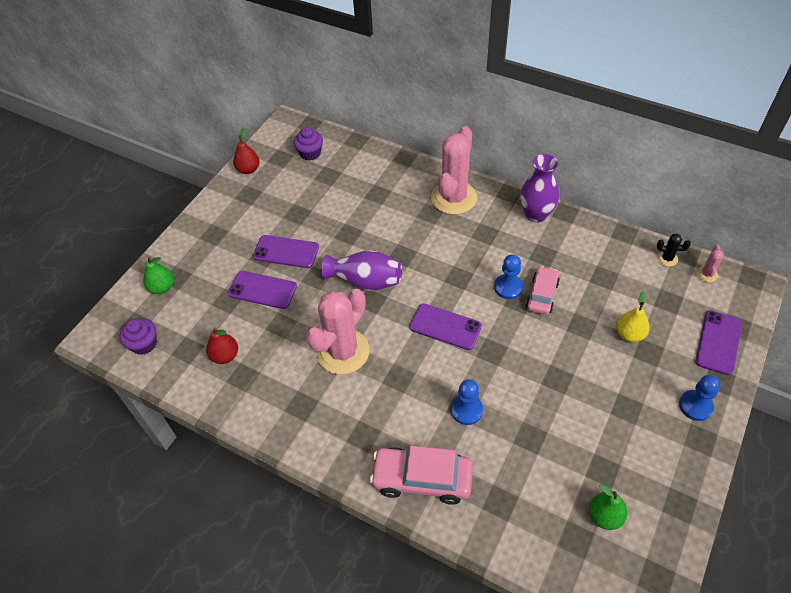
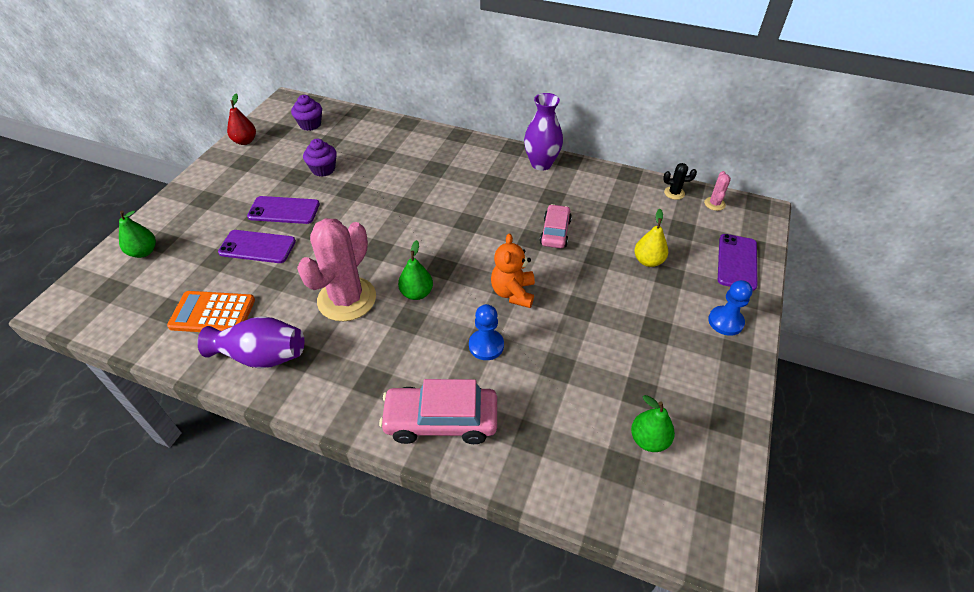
camera: 10 degrees left, 5 degrees down
purple cupcake [120,318,157,355] -> purple cupcake moved to [303,139,337,177]
red pear [206,327,238,364] -> orange calculator [167,291,255,332]
purple vase [321,250,402,291] -> purple vase moved to [197,316,304,369]
purple phone [410,303,482,350] -> none
pink cactus [431,126,477,215] -> none
blue pawn [494,255,523,299] -> none
none -> green pear [398,240,433,300]
none -> orange teddy bear [491,234,535,308]

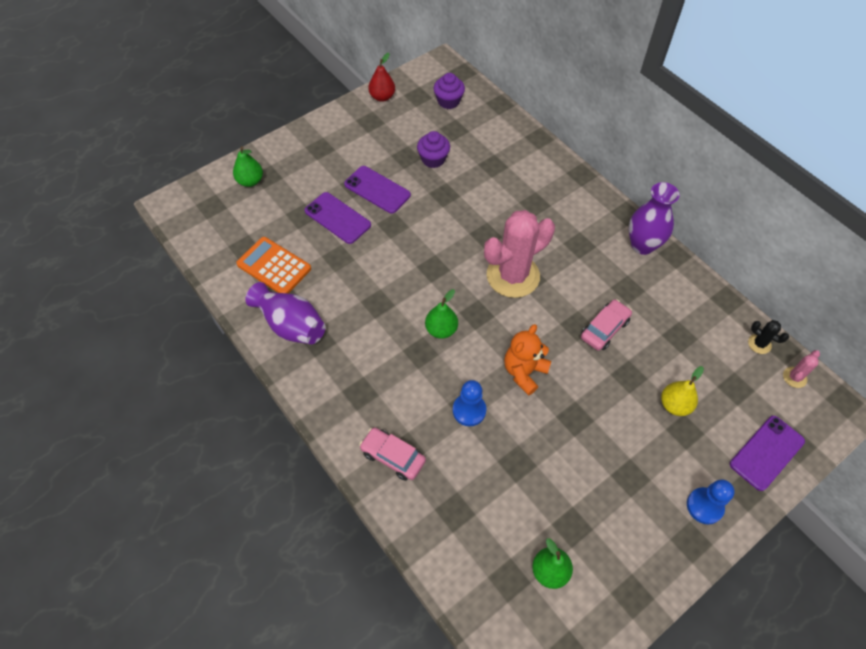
camera: 30 degrees right, 10 degrees up
pink cactus [297,218,376,321] -> pink cactus moved to [484,210,555,298]
pink car [379,379,497,444] -> pink car [359,427,426,481], size x0.64

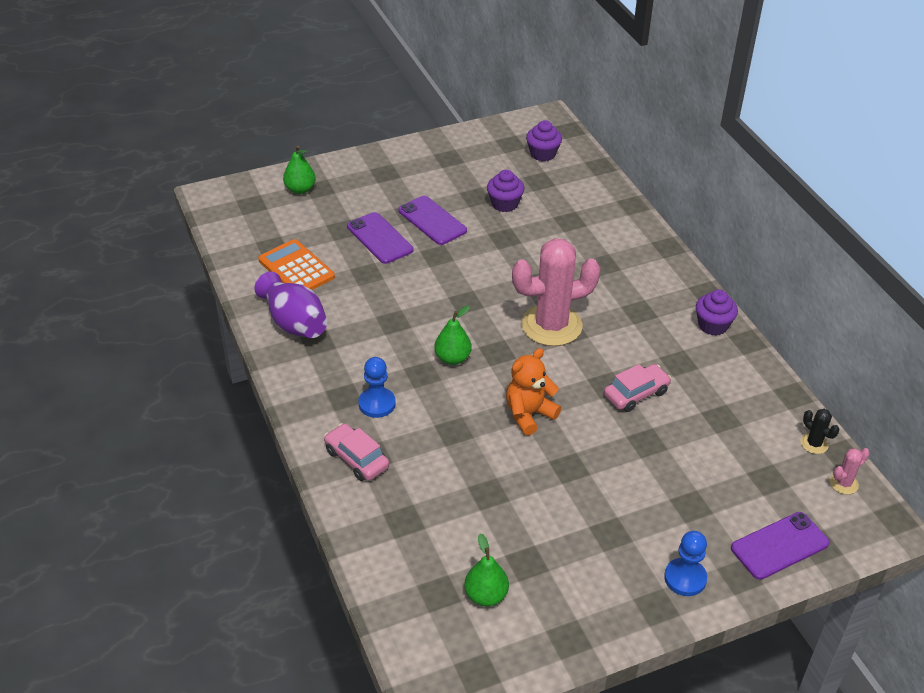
camera: 15 degrees right, 15 degrees down
red pear [368,53,395,102] -> none
blue pawn [453,380,486,426] -> blue pawn moved to [358,357,396,418]
purple vase [629,182,680,255] -> purple cupcake [696,290,738,335]
yellow pear [661,366,704,416] -> none

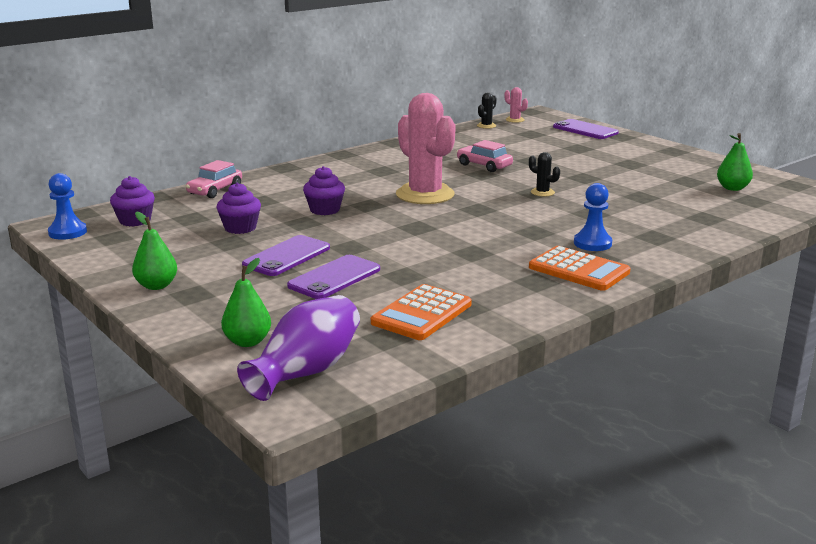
camera: 105 degrees left, 20 degrees down
purple vase [254,272,327,338] -> purple vase moved to [237,295,360,401]
pink car [324,423,389,481] -> pink car moved to [186,160,242,198]
green pear [434,305,472,365] -> green pear moved to [132,211,177,290]
orange teddy bear [506,348,561,436] -> black cactus [529,152,560,197]
blue pawn [664,531,707,596] -> blue pawn moved to [48,173,87,240]
purple cupcake [696,290,738,335] -> purple cupcake moved to [303,166,345,215]
none -> orange calculator [529,246,630,291]

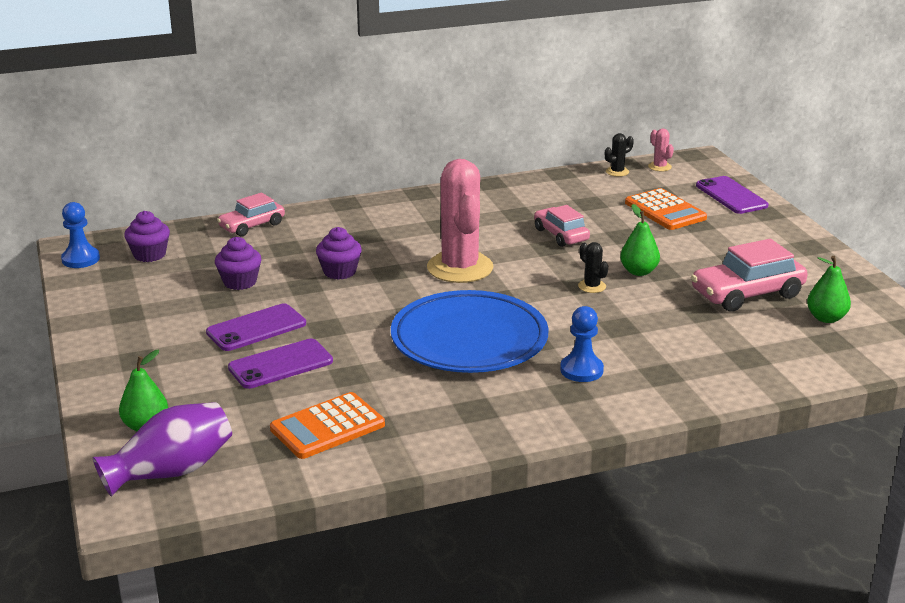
camera: 20 degrees right, 5 degrees up
green pear [132,211,177,290] -> green pear moved to [620,204,660,276]
orange calculator [529,246,630,291] -> orange calculator moved to [625,188,707,230]
none -> blue plate [391,290,549,373]
none -> pink car [691,239,808,312]

